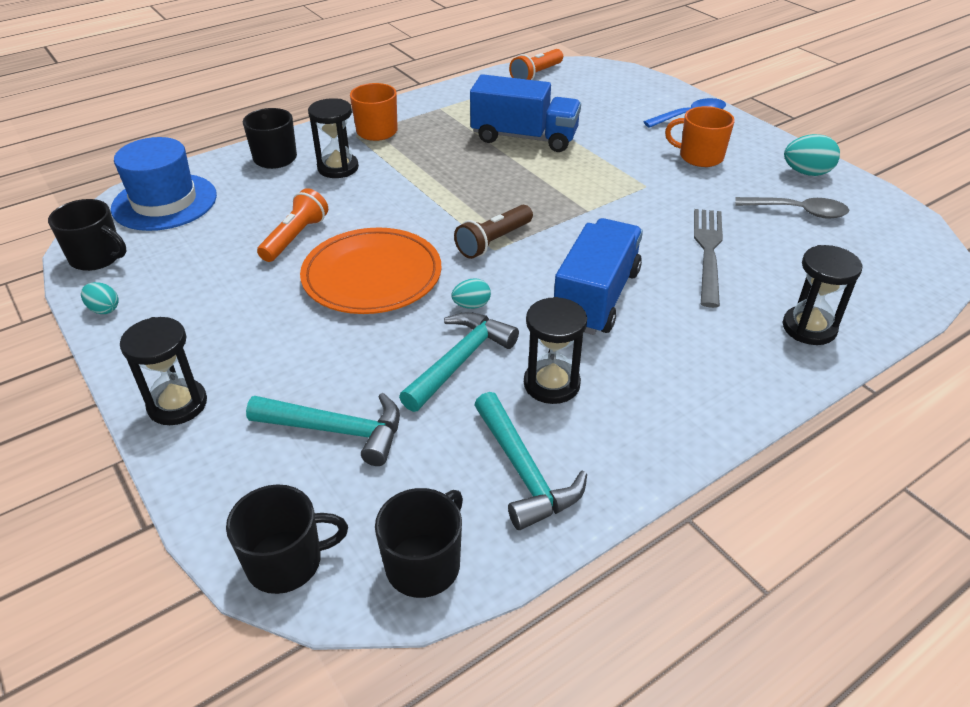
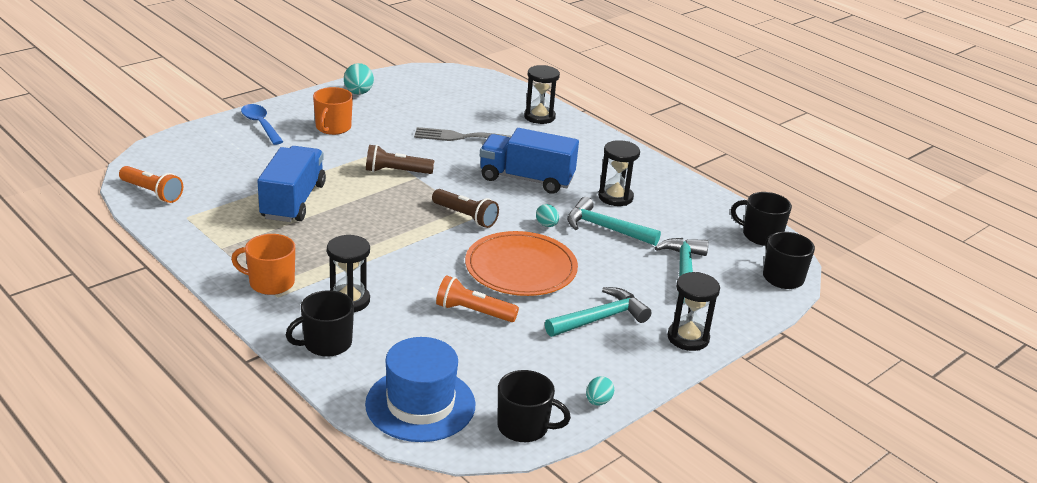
camera: 100 degrees left, 10 degrees down
black mug [48,199,127,271] -> black mug turned 90 degrees clockwise [497,370,571,442]
turquoise hammer [474,392,587,530] -> turquoise hammer moved to [545,287,652,337]
grey spoon [735,197,849,219] -> none
none -> brown flashlight [366,145,434,174]

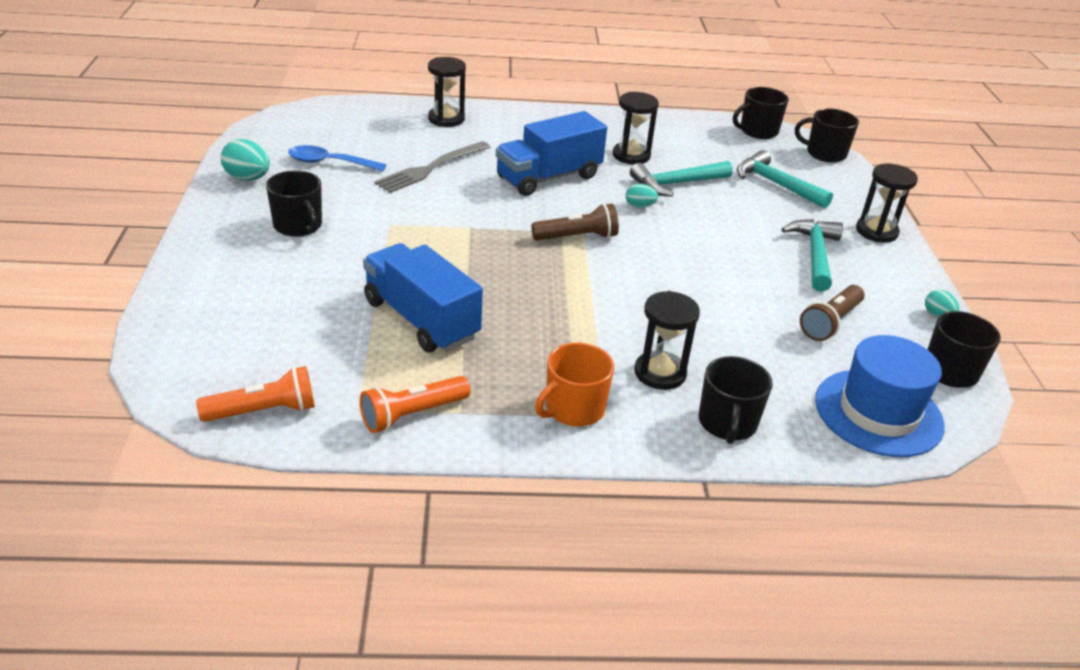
camera: 50 degrees left, 5 degrees up
blue spoon [241,104,283,145] -> blue spoon moved to [288,145,386,171]
orange mug [313,87,353,135] -> black mug [266,171,322,237]
brown flashlight [366,145,434,174] -> brown flashlight moved to [800,285,864,341]
orange flashlight [436,275,519,322] -> orange flashlight moved to [360,376,470,433]
orange plate [465,231,578,296] -> none

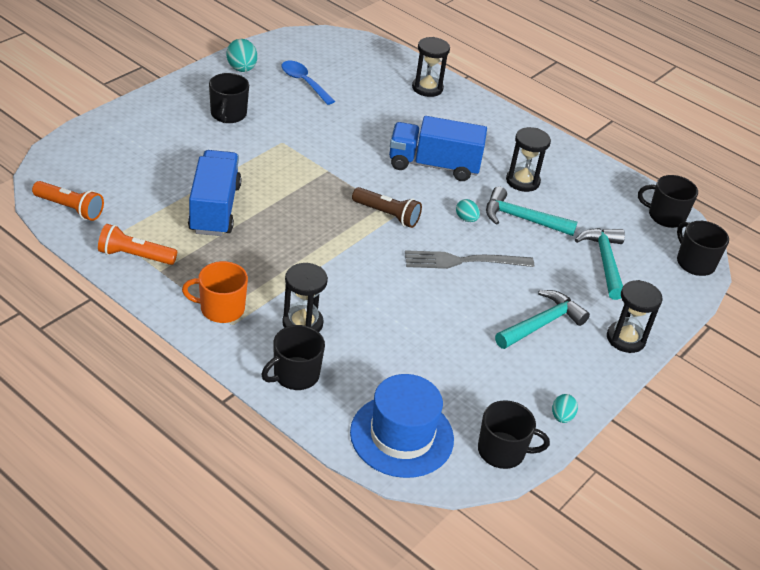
camera: 40 degrees right, 5 degrees up
grey fork [374,141,490,193] -> grey fork moved to [405,250,534,269]
brown flashlight [800,285,864,341] -> none

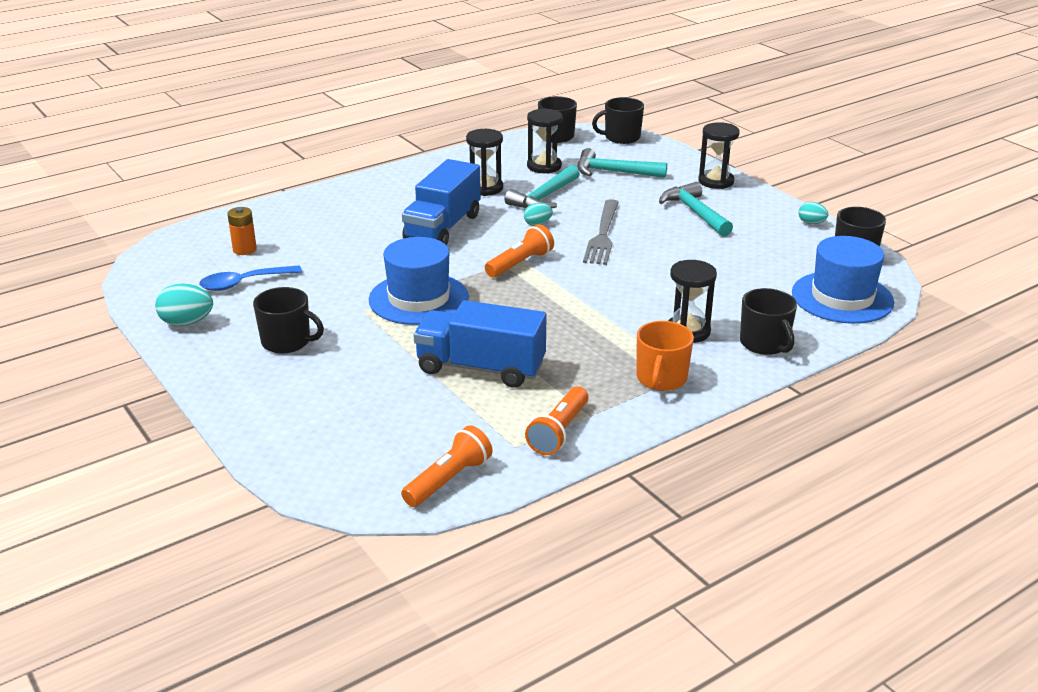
camera: 70 degrees left, 10 degrees down
brown flashlight [352,187,422,228] -> orange flashlight [485,224,554,277]
black hourglass [412,37,450,97] -> black hourglass moved to [527,109,563,174]
none -> orange battery [227,207,257,255]
none -> blue hat [369,237,469,325]

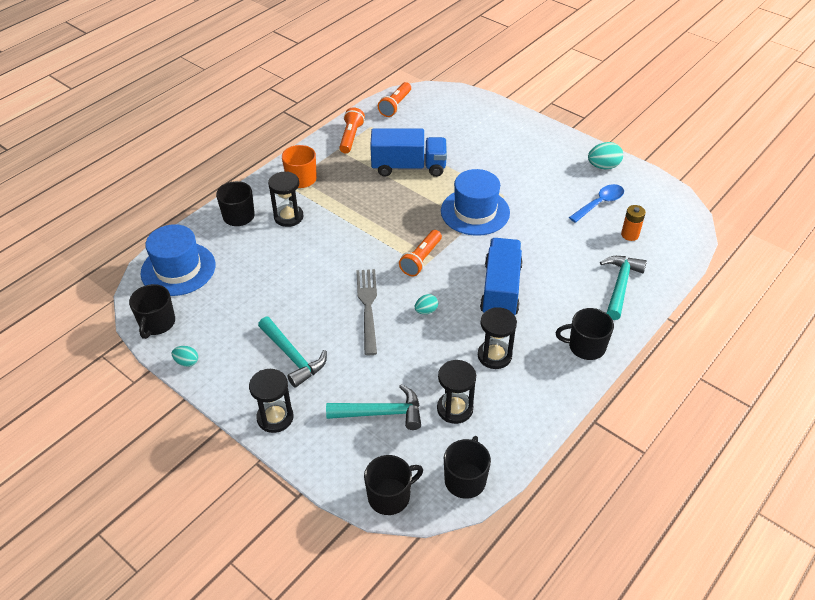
camera: 165 degrees right, 15 degrees up
black mug [253,287,324,353] -> black mug moved to [556,308,614,360]
turquoise hammer [505,165,580,208] -> turquoise hammer moved to [600,256,647,320]

